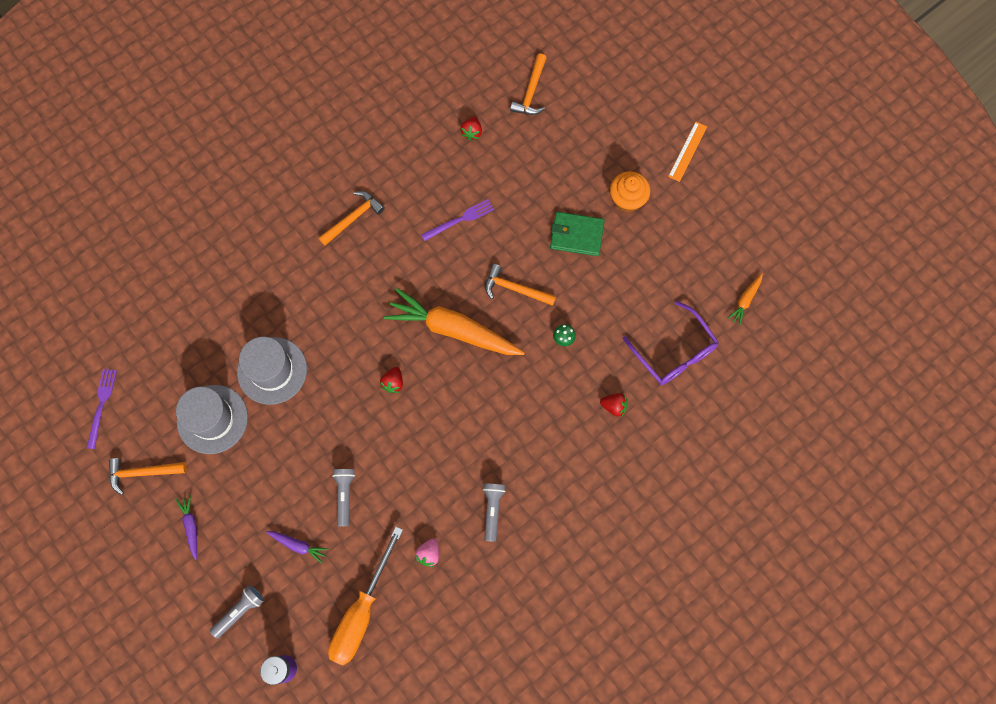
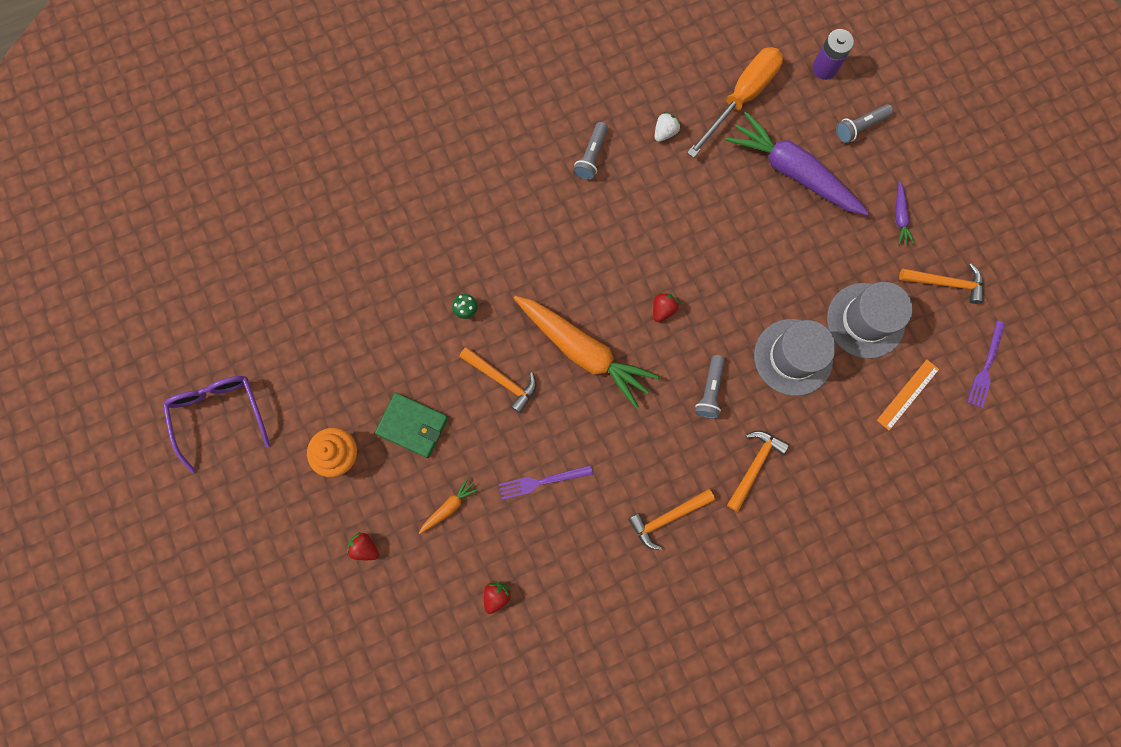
camera: 165 degrees left, 5 degrees up
purple carrot [266,531,328,563] -> purple carrot [726,112,869,215], size x2.35
grey flashlight [332,469,355,526] -> grey flashlight moved to [695,355,725,419]
pink strawberry [415,538,439,567] -> white strawberry [655,112,680,142]
orange hammer [510,53,546,115] -> orange hammer moved to [727,430,789,512]
red strawberry [600,393,628,417] -> red strawberry moved to [347,532,379,560]
purple glasses [622,301,719,385] -> purple glasses moved to [163,376,270,473]
orange ruler [668,122,707,182] -> orange ruler moved to [877,360,939,430]
orange carrot [728,273,763,325] -> orange carrot moved to [419,477,479,534]

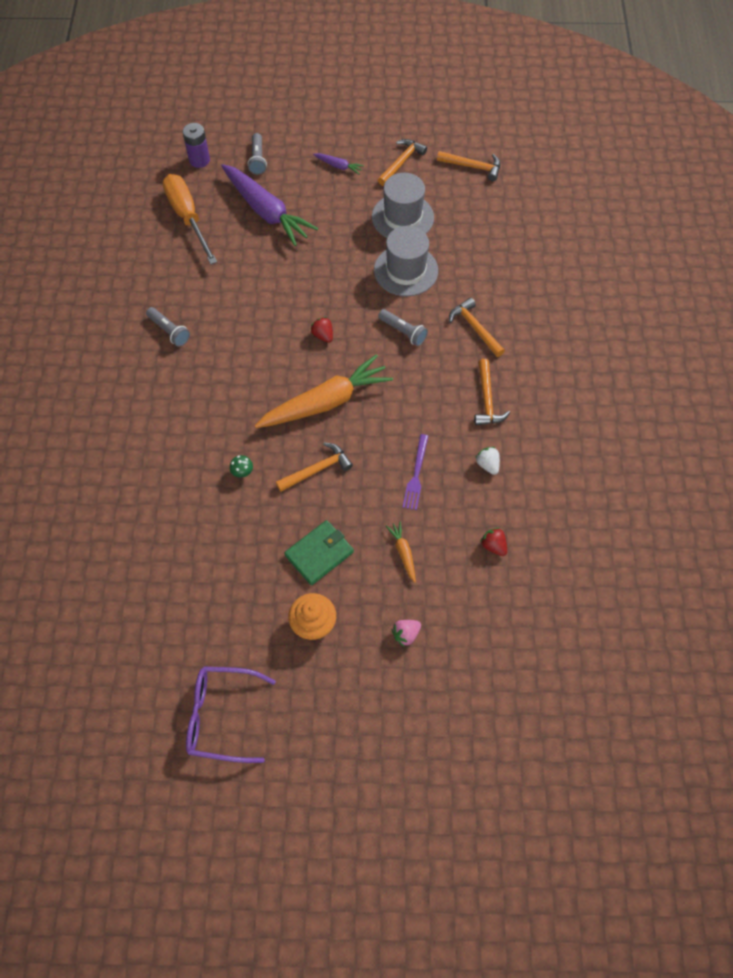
camera: 65 degrees left, 15 degrees down
red strawberry [347,532,379,560] -> pink strawberry [391,620,421,647]
white strawberry [655,112,680,142] -> white strawberry moved to [475,447,500,475]
purple carrot [726,112,869,215] -> purple carrot turned 105 degrees counterclockwise [221,164,318,246]
orange ruler [877,360,939,430] -> none
purple fork [967,321,1005,408] -> orange hammer [437,151,500,181]

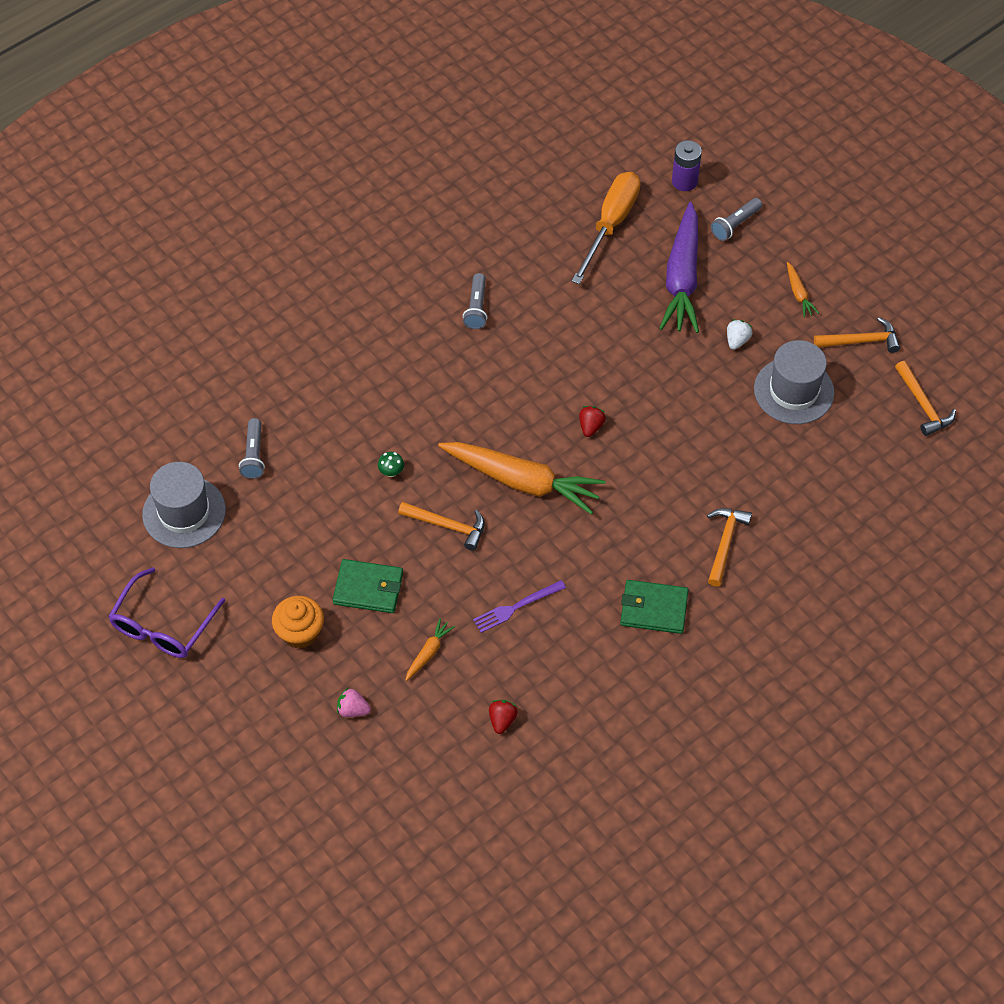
camera: 50 degrees right, 5 degrees down
purple glasses [186,666,276,763] -> purple glasses turned 120 degrees counterclockwise [108,567,225,658]
purple carrot [313,153,364,175] -> orange carrot [787,262,819,317]
grey hat [374,226,438,296] -> grey hat moved to [142,462,226,548]
grey flashlight [378,309,428,346] -> grey flashlight moved to [239,418,265,479]
orange hammer [474,359,510,425] -> green wallet [620,580,688,634]
white strawberry [475,447,500,475] -> white strawberry moved to [727,319,752,350]

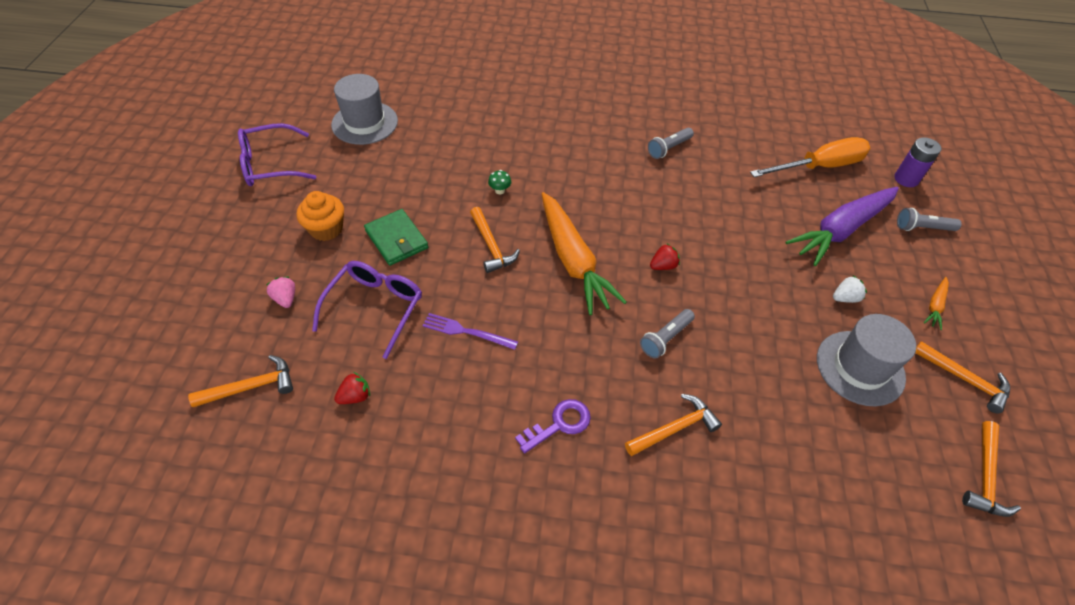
camera: 45 degrees right, 5 degrees down
grey flashlight [239,418,265,479] -> grey flashlight moved to [640,309,695,359]
orange carrot [406,618,455,681] -> purple glasses [312,261,422,359]
green wallet [620,580,688,634] -> purple key [515,399,591,454]
none -> orange hammer [188,355,293,407]

